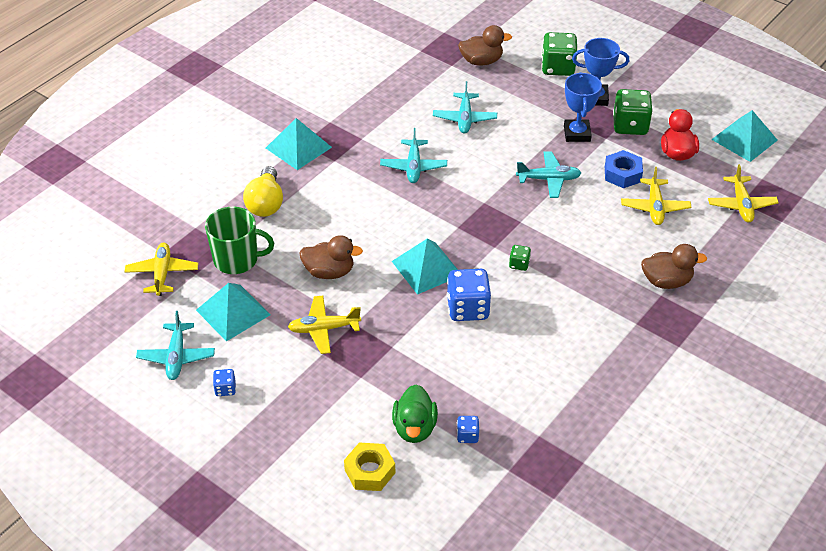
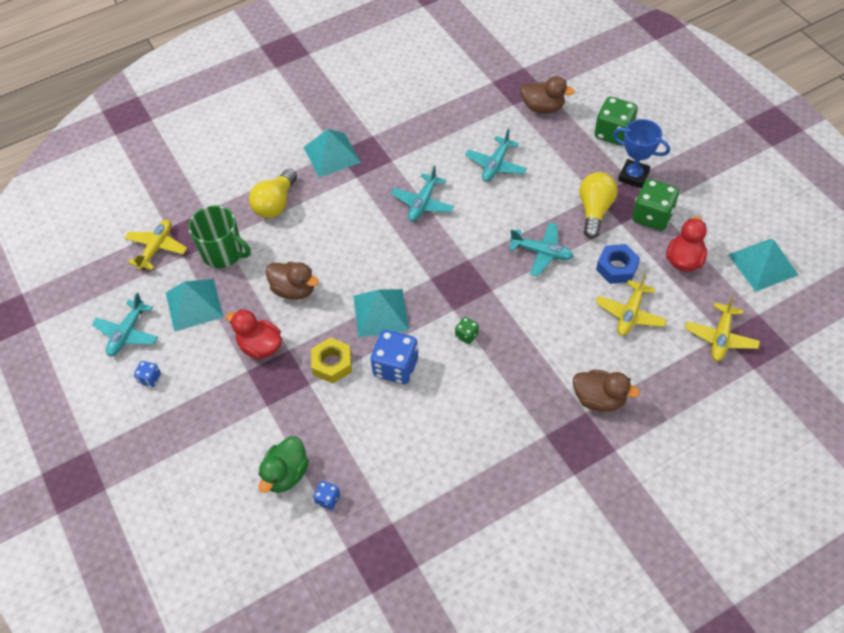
camera: 25 degrees right, 10 degrees up
yellow plane [288,296,361,354] -> red duck [226,309,282,359]
yellow nut [344,443,395,491] -> yellow nut moved to [311,338,352,383]
blue trophy [564,72,602,142] -> yellow light bulb [579,172,618,239]

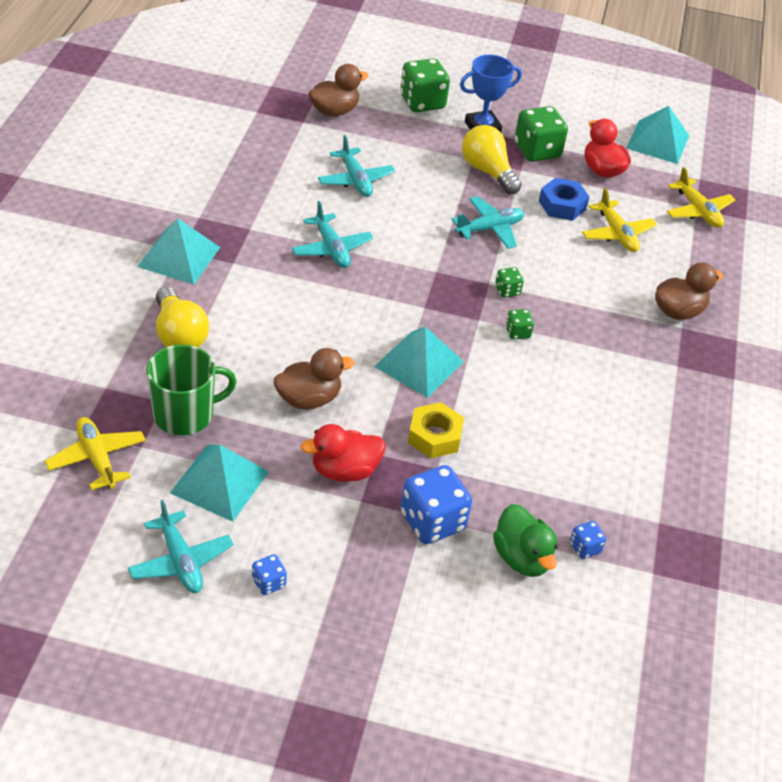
camera: 55 degrees left, 10 degrees down
blue dice [370,330,418,384] -> blue dice moved to [400,465,472,544]
none -> green dice [495,267,524,298]

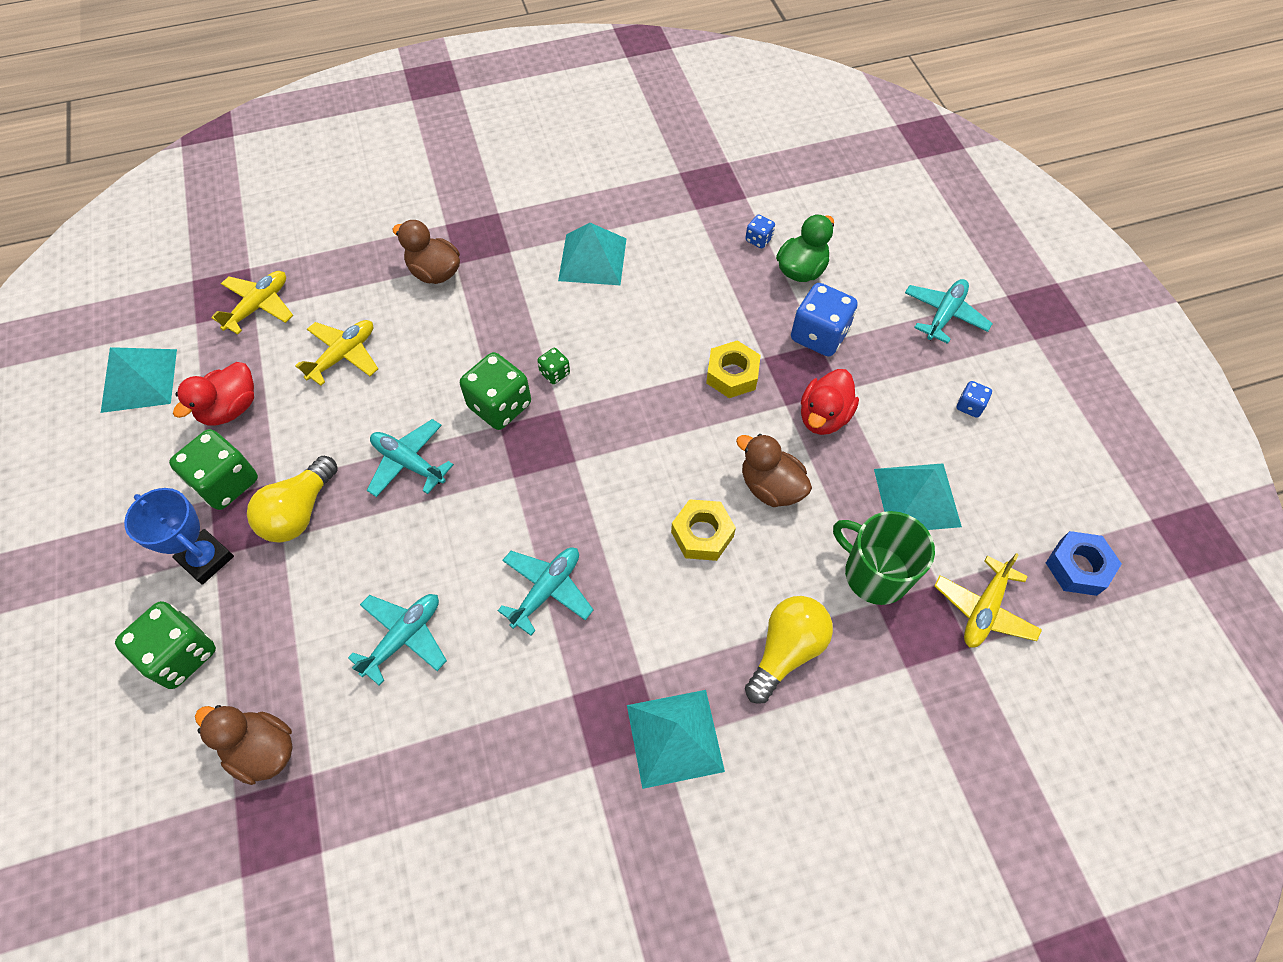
camera: 115 degrees left, 15 degrees up
turquoise plane [128,500,234,593] -> turquoise plane moved to [905,279,993,344]
red duck [301,424,386,482] -> red duck turned 75 degrees clockwise [801,369,859,435]
turquoise pyramid [374,326,464,398] -> turquoise pyramid moved to [558,223,627,285]
green dice [495,267,524,298] -> green dice [460,352,531,430], size x2.04
blue nut [539,178,589,221] -> blue nut moved to [1046,531,1122,596]
none -> yellow nut [671,499,736,561]

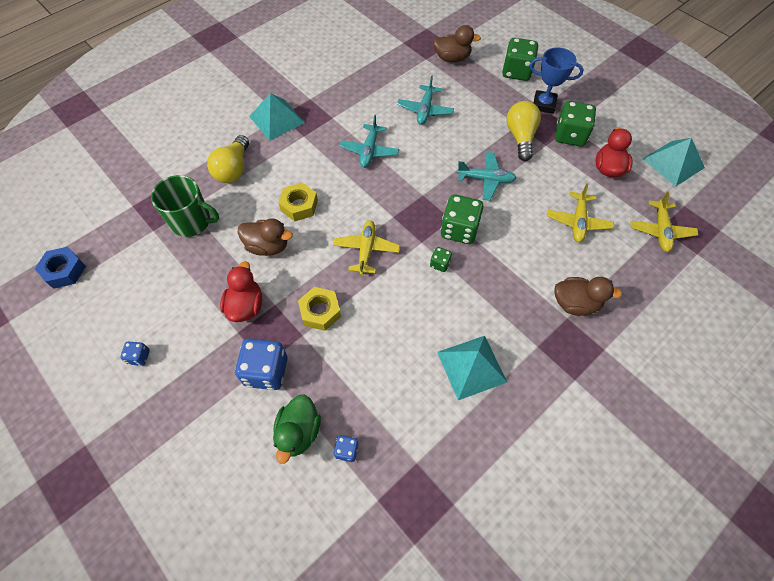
camera: 155 degrees right, 0 degrees up
turquoise pyramid [874,463,962,530] -> none
turquoise plane [905,279,993,344] -> none
yellow plane [934,553,1042,648] -> yellow plane moved to [333,220,400,275]

